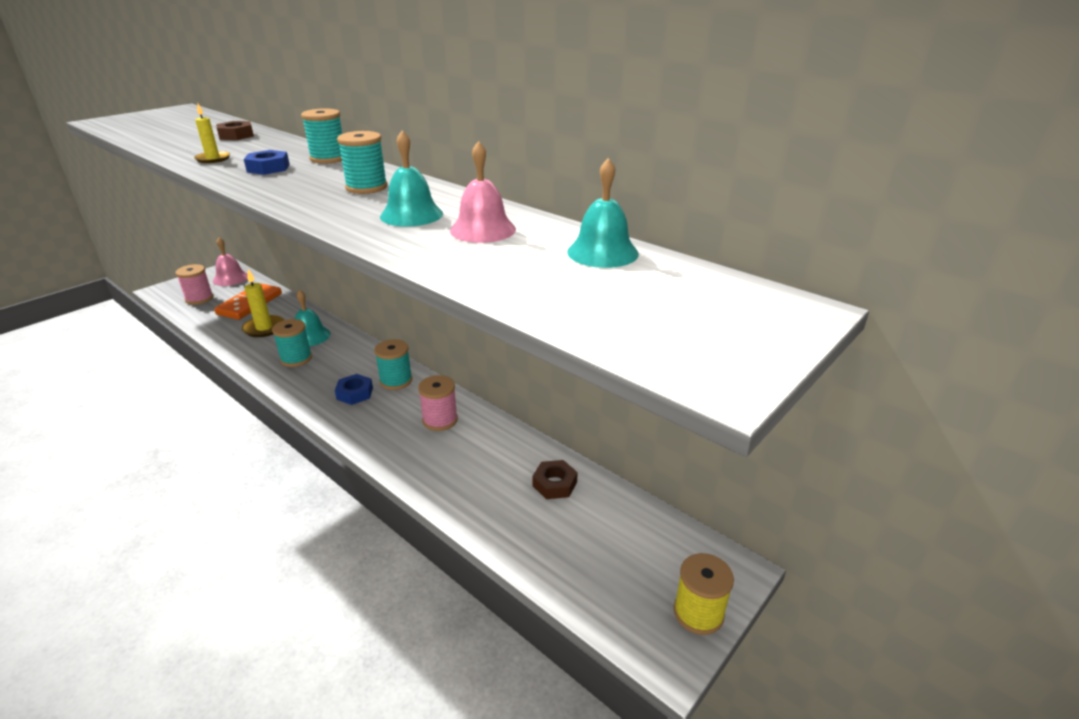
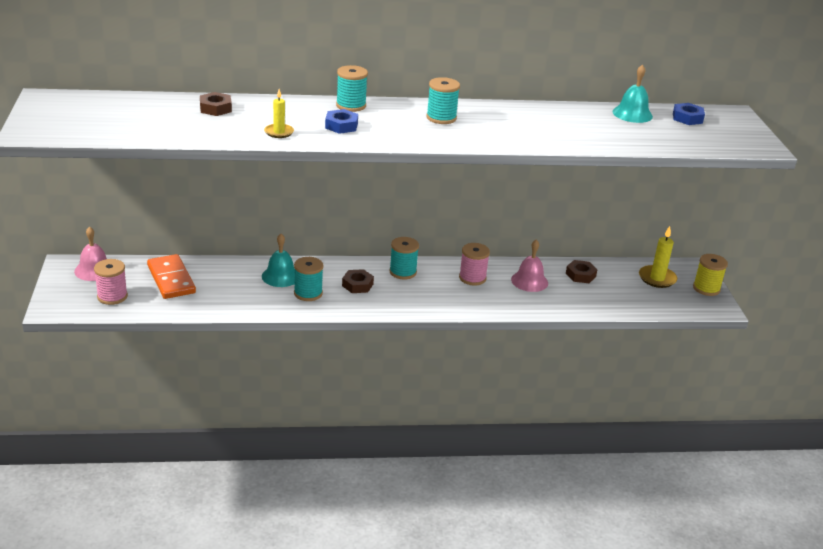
camera: 50 degrees left, 0 degrees up
yellow candle [242,269,284,337] -> yellow candle moved to [639,226,677,288]
blue nut [335,374,373,405] -> blue nut moved to [673,103,705,125]
turquoise bell [380,130,443,227] -> none
pink bell [450,141,516,243] -> pink bell moved to [511,240,548,292]
none -> brown nut [342,269,374,293]

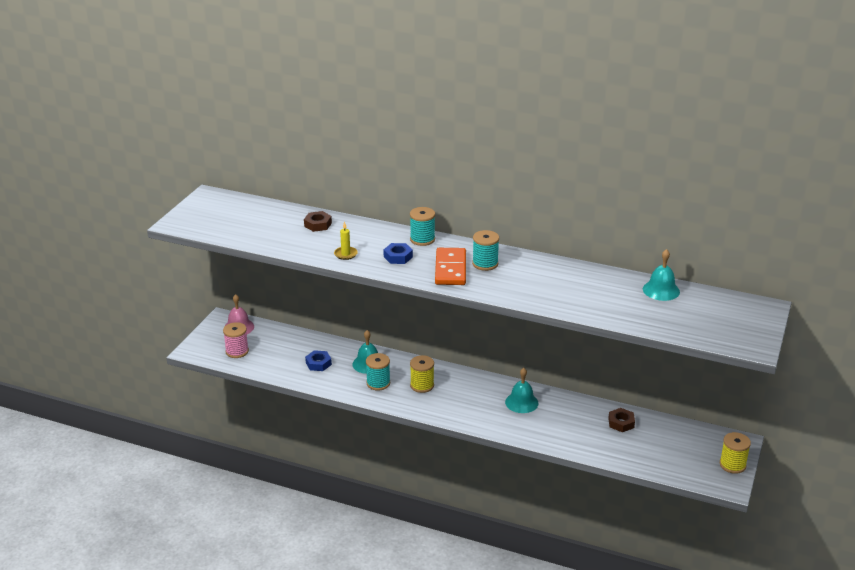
camera: 30 degrees right, 0 degrees up
orange domino [147,254,196,299] -> orange domino moved to [435,248,466,285]
brown nut [342,269,374,293] -> yellow spool [410,355,434,393]
turquoise spool [389,237,419,280] -> none
pink spool [459,243,490,286] -> turquoise bell [505,368,538,413]
pink bell [511,240,548,292] -> none
yellow candle [639,226,677,288] -> none
blue nut [673,103,705,125] -> blue nut moved to [305,350,332,371]

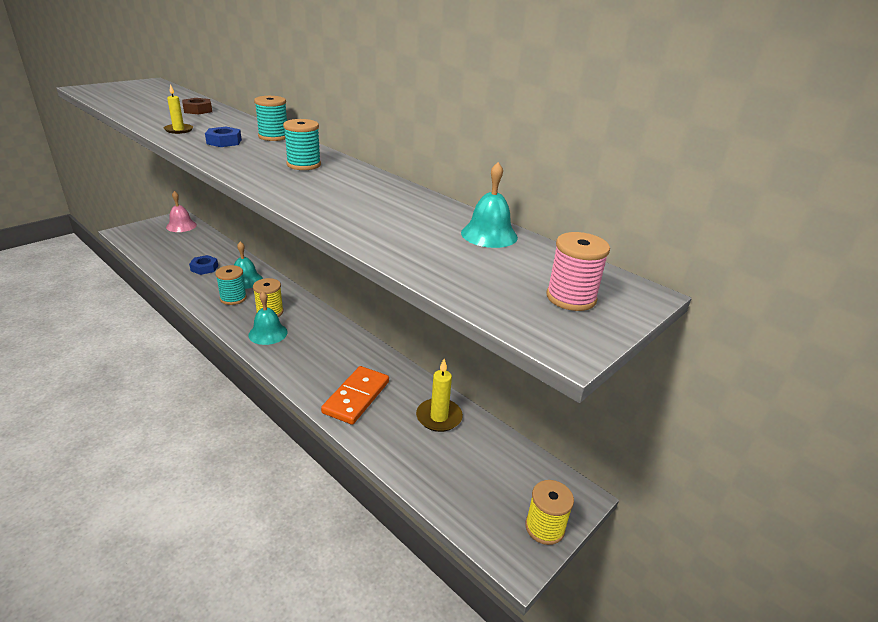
camera: 20 degrees right, 0 degrees up
pink spool [223,322,249,358] -> pink spool moved to [546,232,610,311]
orange domino [435,248,466,285] -> orange domino moved to [321,366,389,425]
turquoise bell [505,368,538,413] -> turquoise bell moved to [248,291,288,345]
brown nut [608,408,635,432] -> yellow candle [416,359,463,432]

